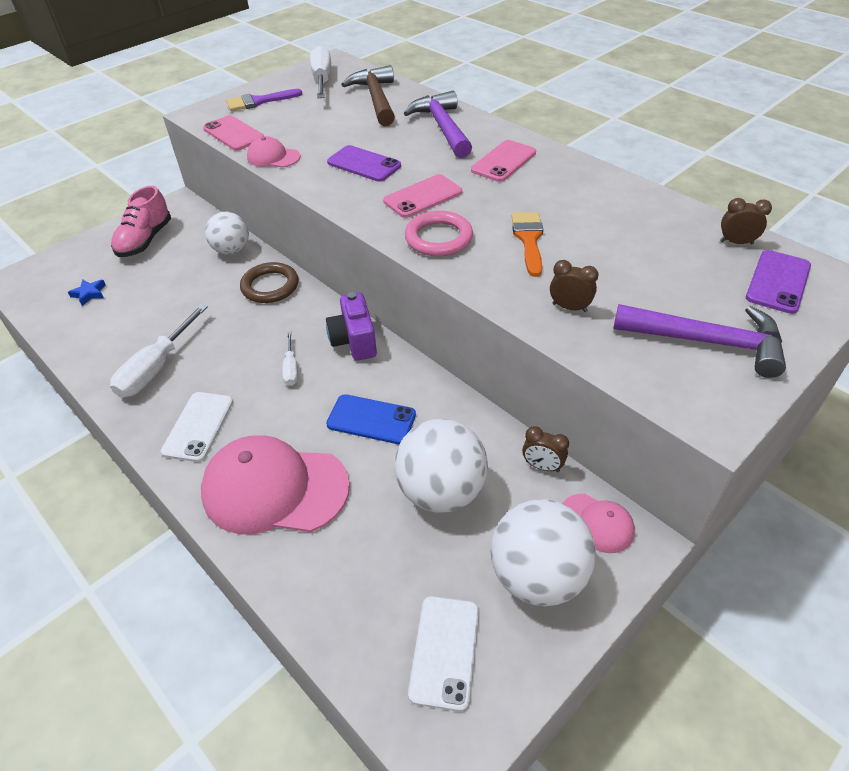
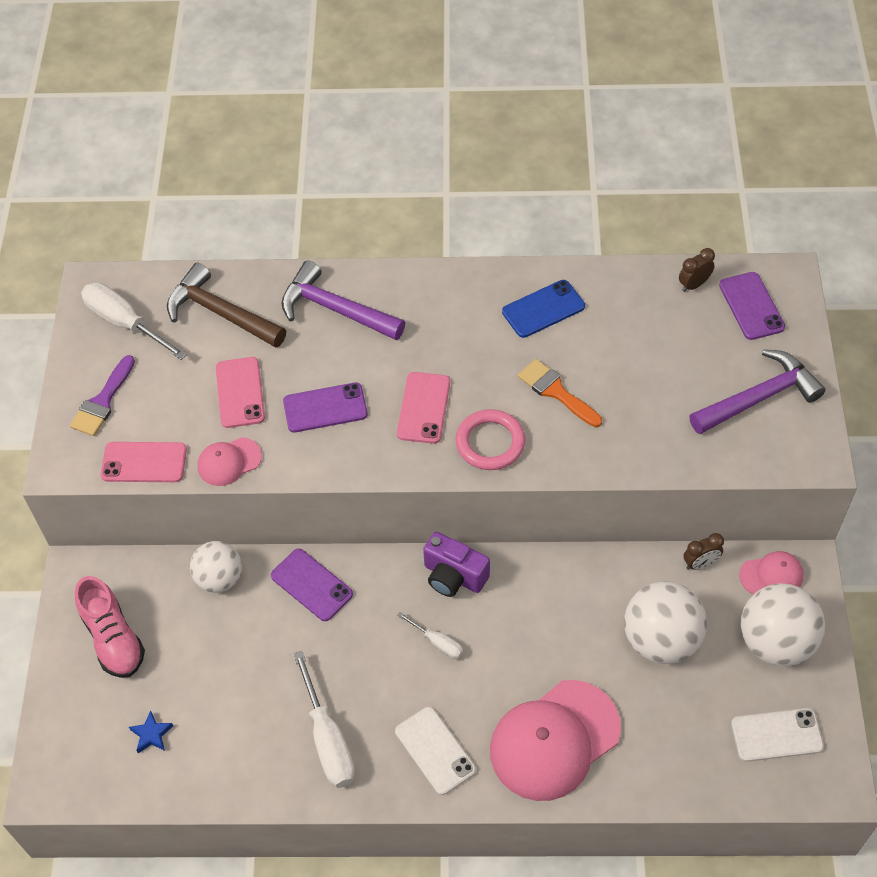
camera: 45 degrees left, 10 degrees up
brown ring [240,262,298,303] -> purple phone [271,548,353,621]
blue phone [326,394,416,444] -> blue phone moved to [502,280,585,338]
white phone [408,596,479,711] -> white phone turned 60 degrees counterclockwise [731,708,824,762]
pink phone [471,140,536,182] -> pink phone moved to [216,357,265,428]
brown clock [550,260,599,312] -> none

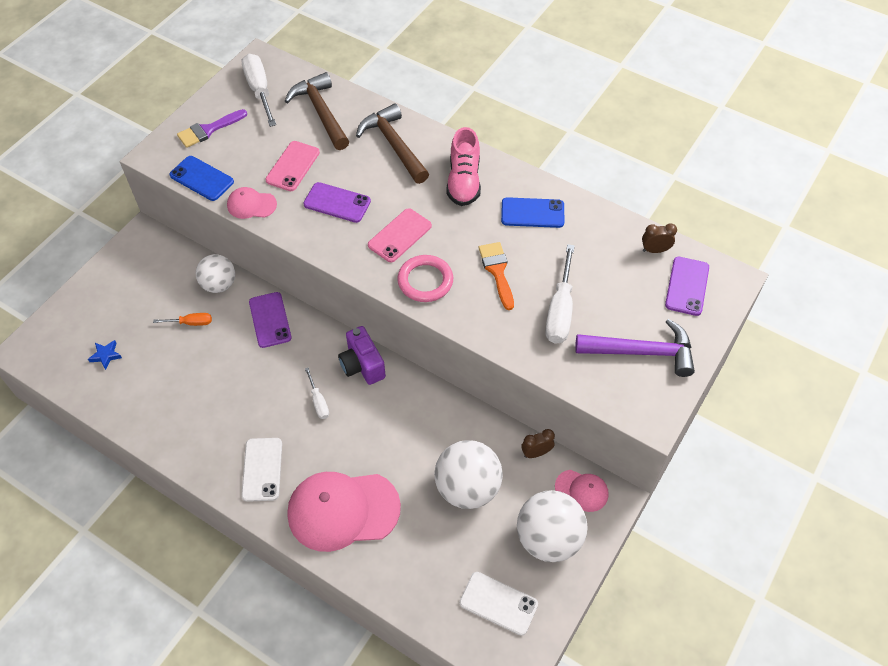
camera: 30 degrees right, 0 degrees up
pink shoe [75,576,145,678] -> pink shoe moved to [446,127,481,206]
pink phone [101,442,187,482] -> blue phone [169,156,234,201]
purple hammer [281,260,405,340] -> brown hammer [356,103,429,184]
white screwdriver [293,651,355,788] -> white screwdriver moved to [545,244,575,344]
brown clock [684,533,724,570] -> brown clock turned 150 degrees clockwise [521,429,555,458]
none -> orange screwdriver [153,313,212,326]

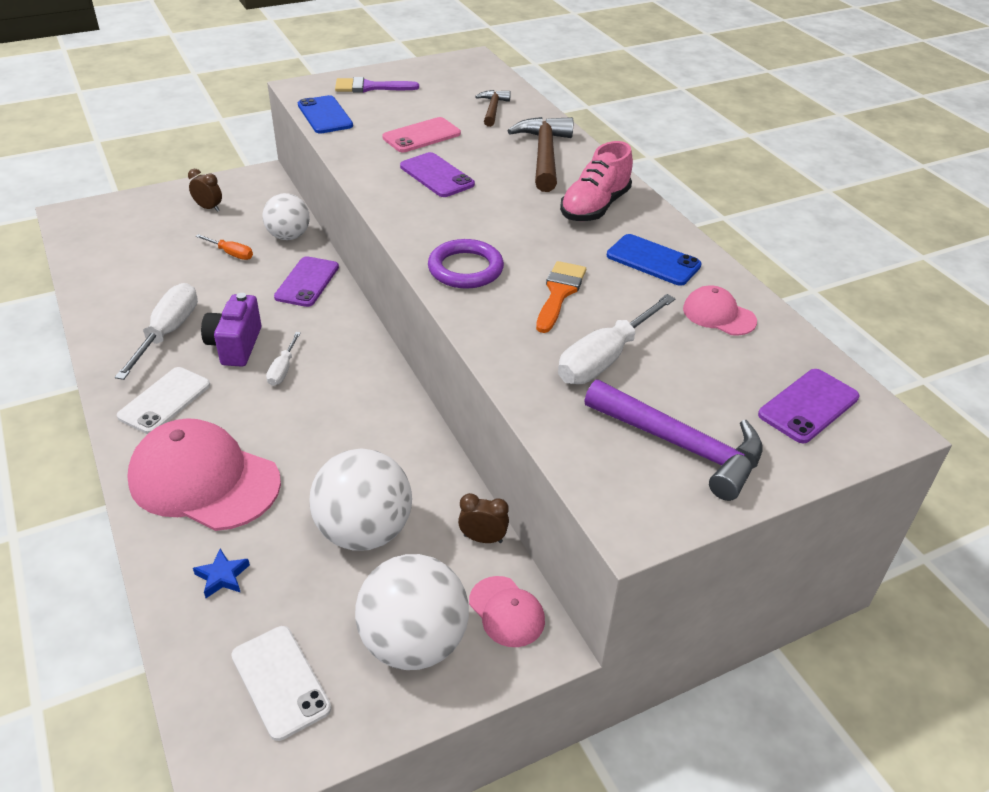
camera: 30 degrees right, 15 degrees down
blue star [88,340,122,370] -> blue star moved to [193,549,250,598]
pink cap [227,187,277,219] -> pink cap moved to [683,286,757,336]
white screwdriver [242,54,276,127] -> white screwdriver moved to [115,283,198,380]
brown hammer [285,72,349,150] -> brown hammer [475,90,511,127], size x0.56
purple camera [338,326,386,385] -> purple camera moved to [201,293,261,367]
pink phone [368,208,432,262] -> none
pink ring [397,255,453,302] -> purple ring [428,239,504,289]
brown clock [642,224,677,253] -> brown clock moved to [188,169,222,212]

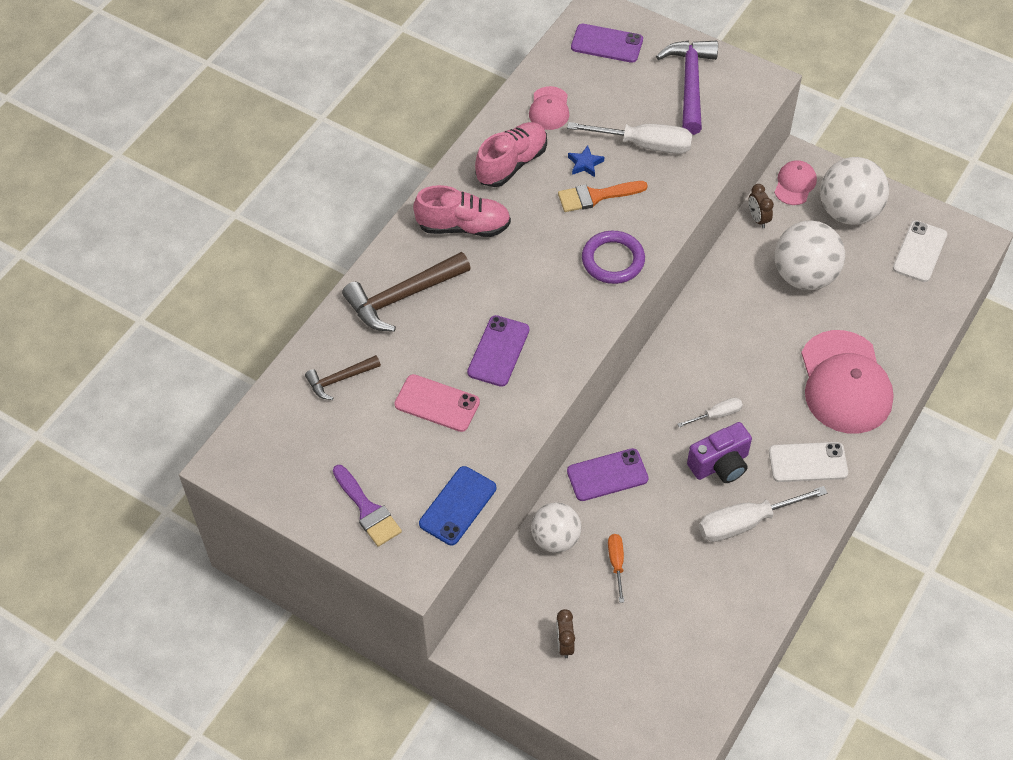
camera: 120 degrees left, 15 degrees up
blue star [193,549,250,598] -> blue star moved to [568,145,604,177]
blue phone [607,234,702,286] -> pink shoe [475,122,547,187]

